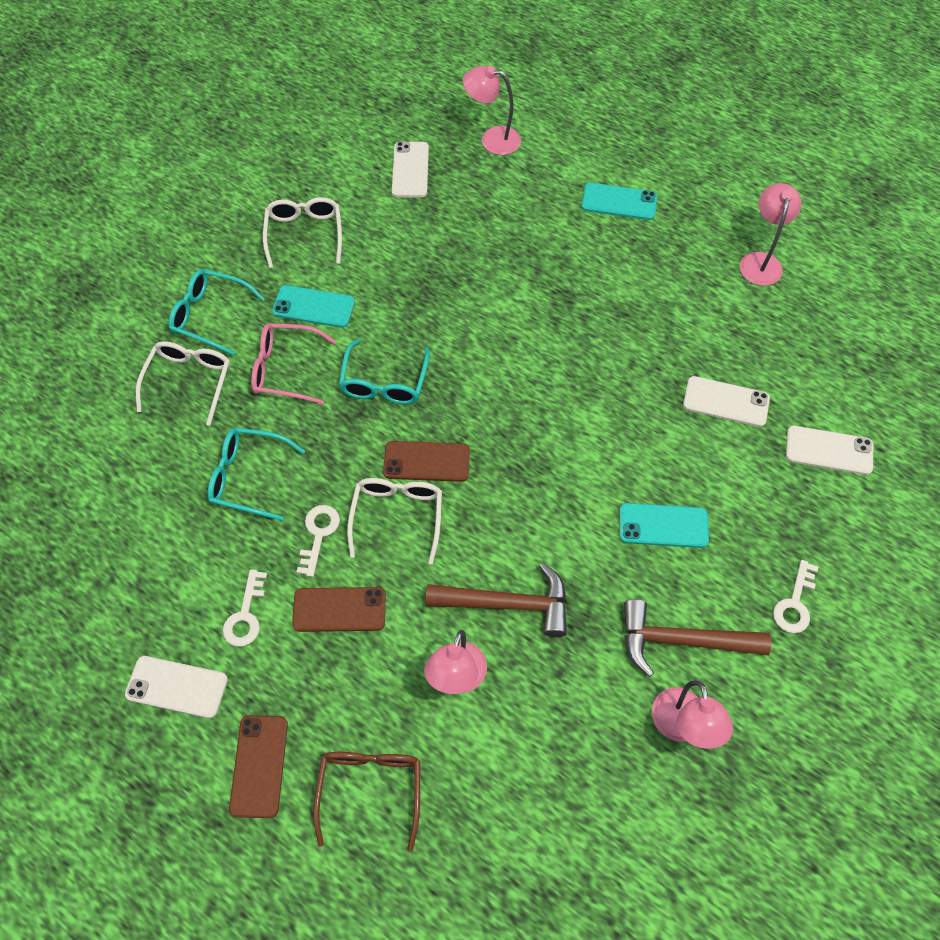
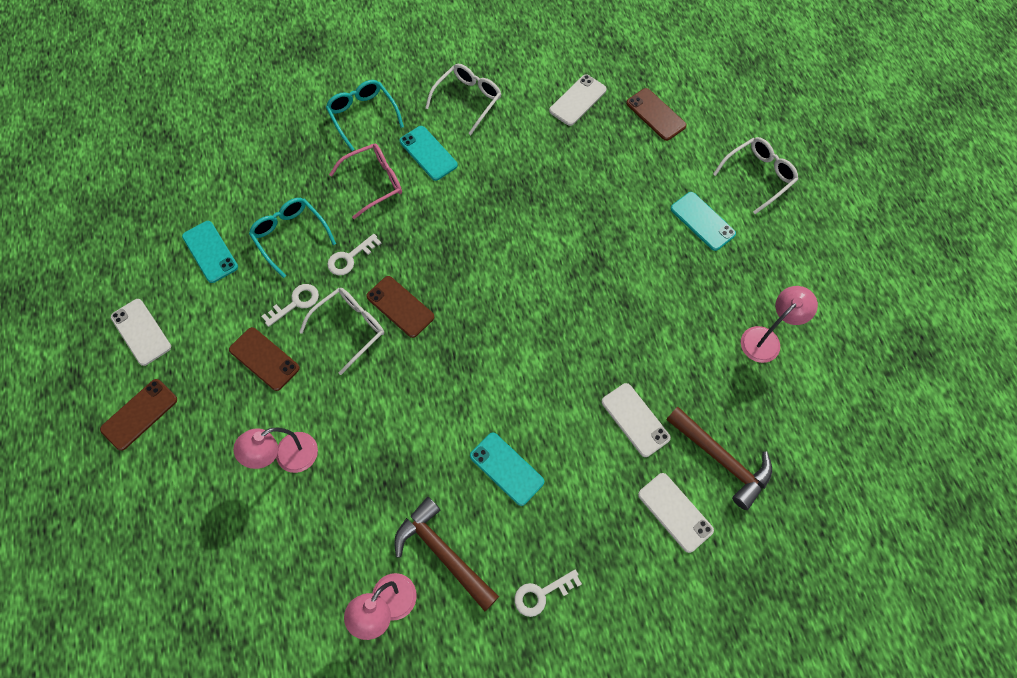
camera: 40 degrees right, 5 degrees up
white glasses [136,341,230,426] -> white glasses moved to [713,137,798,214]
white key [223,569,267,647] -> white key moved to [327,234,381,275]
pink glasses [251,323,337,404] -> pink glasses turned 105 degrees clockwise [329,143,402,219]
brown glasses [313,752,420,851] -> none
turquoise glasses [339,339,430,404] -> none
brown hammer [426,563,567,637] -> brown hammer moved to [666,407,772,510]
pink lamp [463,66,521,155] -> brown phone [626,88,686,141]
none -> turquoise phone [182,221,238,283]

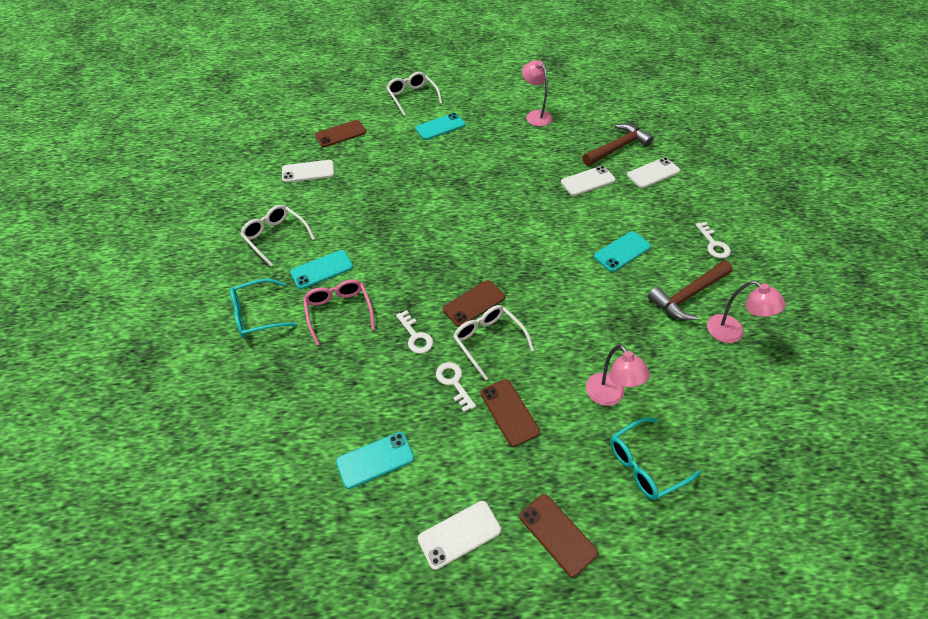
camera: 80 degrees left, 15 degrees down
brown phone [229,327,300,391] -> brown phone turned 75 degrees counterclockwise [480,379,540,447]
turquoise glasses [249,198,336,278] -> turquoise glasses moved to [610,417,701,500]
white phone [549,74,607,126] -> white phone turned 60 degrees counterclockwise [282,160,334,183]

